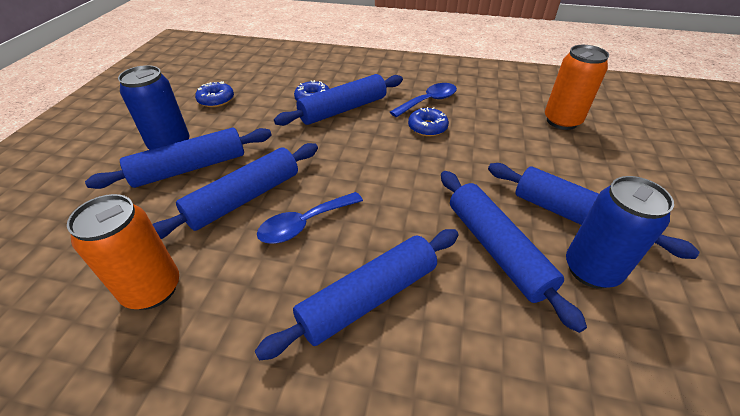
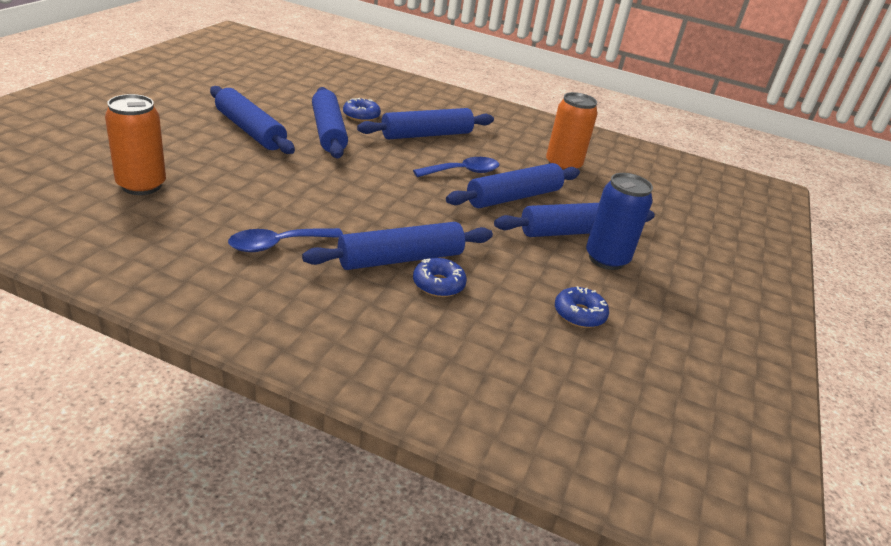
camera: 175 degrees left, 10 degrees down
blue donut [408,107,449,136] -> blue donut moved to [343,98,381,122]
blue can [566,176,674,289] -> none

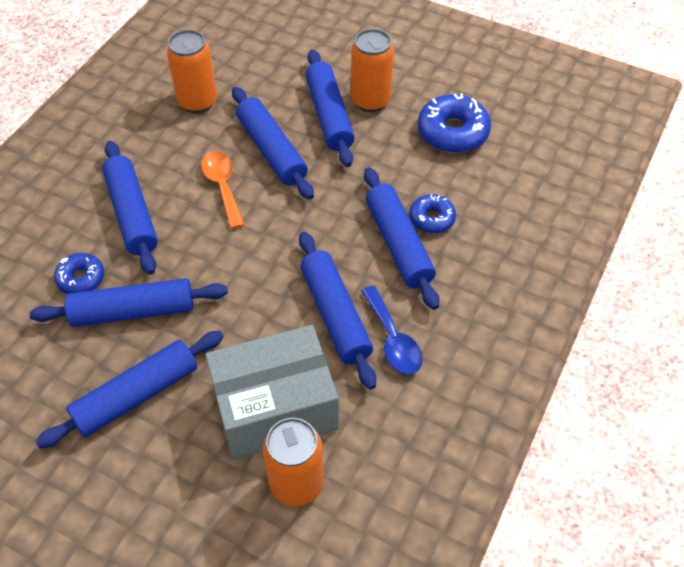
camera: 80 degrees left, 20 degrees up
blue spoon [413,157,500,177] -> orange spoon [201,151,244,229]
blue donut [555,286,609,328] -> blue donut [418,94,491,153], size x1.69
blue can [586,173,653,270] -> orange can [351,29,394,112]
none -> grey box [205,325,339,460]
none -> blue rolling pin [299,232,376,390]

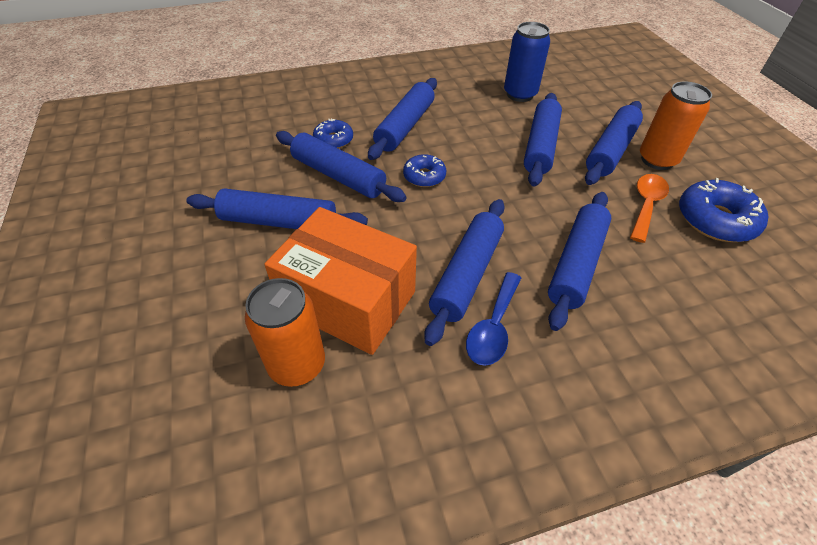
camera: 45 degrees right, 5 degrees down
orange can [167,30,217,113] -> blue can [504,22,550,102]
orange spoon [201,151,244,229] -> orange spoon moved to [630,174,669,243]
grey box [205,325,339,460] -> orange box [264,207,417,355]
blue donut [409,194,456,233] -> blue donut moved to [403,154,446,187]

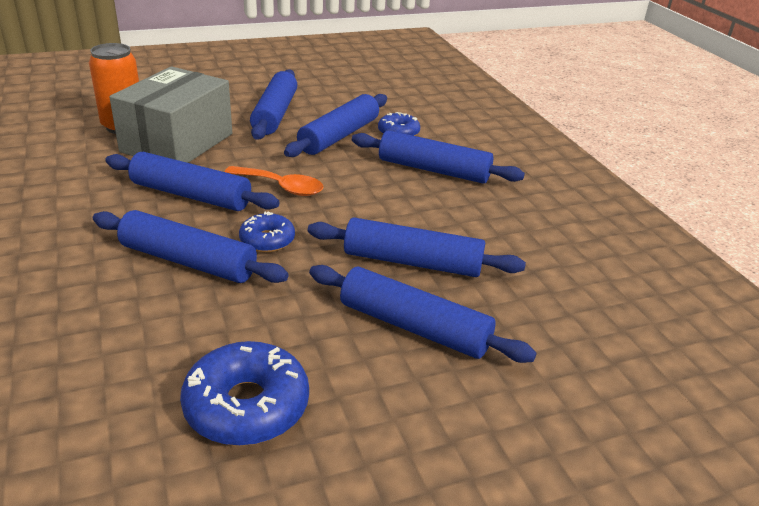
camera: 85 degrees right, 15 degrees down
orange box [264,207,417,355] -> grey box [109,66,232,163]
blue donut [403,154,446,187] -> blue donut moved to [239,212,295,252]
blue spoon [466,272,521,366] -> none
blue can [504,22,550,102] -> none
orange spoon [630,174,669,243] -> orange spoon moved to [224,166,324,196]
orange can [640,81,712,170] -> none

